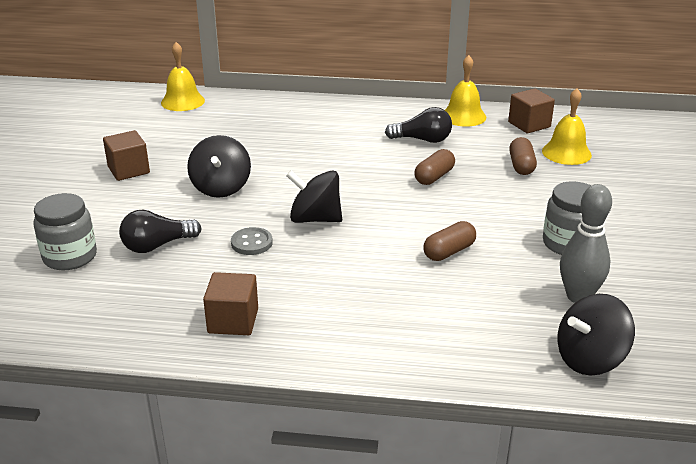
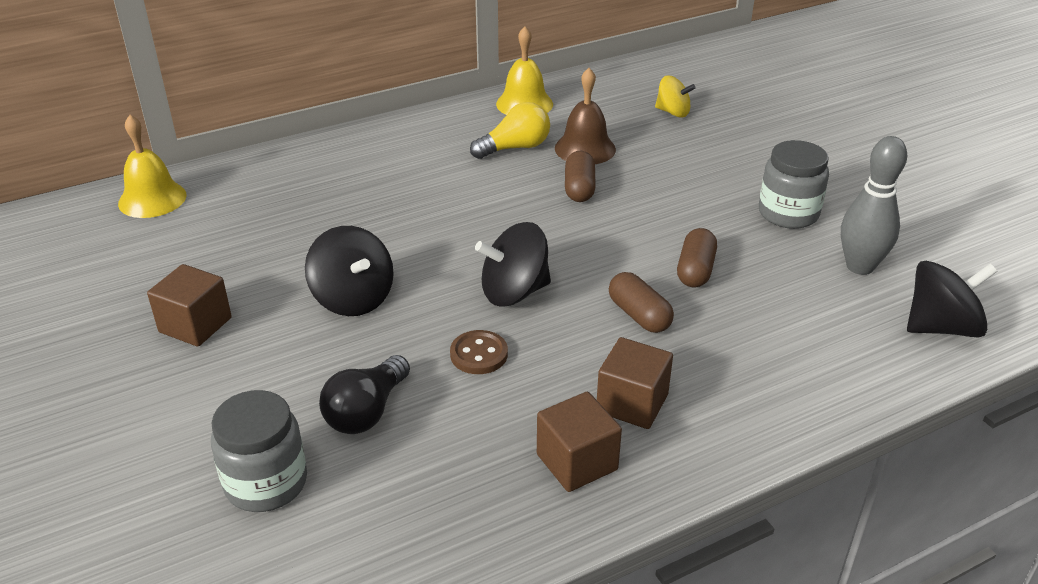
camera: 35 degrees left, 5 degrees up
grey button [231,227,273,255] -> brown button [450,330,508,374]
black light bulb [385,107,452,143] -> yellow light bulb [470,102,550,159]
brown cube [508,88,555,133] -> brown cube moved to [597,337,673,429]
brown capsule [509,137,537,175] -> brown capsule moved to [609,272,674,333]
yellow bell [542,88,592,165] -> yellow spinning top [655,75,696,118]
black spinning top [557,294,635,376] -> black spinning top turned 135 degrees counterclockwise [907,261,998,338]
none -> brown bell [555,68,616,164]

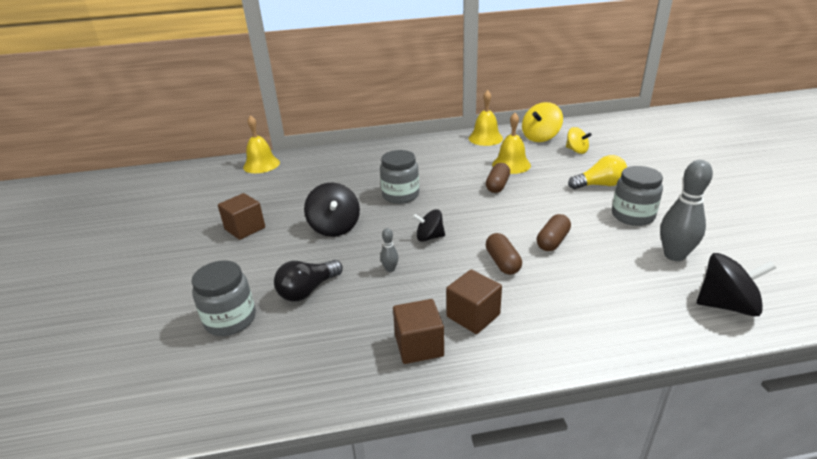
camera: 20 degrees right, 5 degrees down
brown button [450,330,508,374] -> grey bowling pin [380,228,399,272]
yellow light bulb [470,102,550,159] -> yellow light bulb moved to [568,155,627,189]
black spinning top [475,222,551,306] -> black spinning top [413,209,445,242], size x0.65
brown bell [555,68,616,164] -> yellow bell [492,113,531,174]
none -> grey jar [380,150,419,204]
none -> yellow spinning top [522,102,563,142]

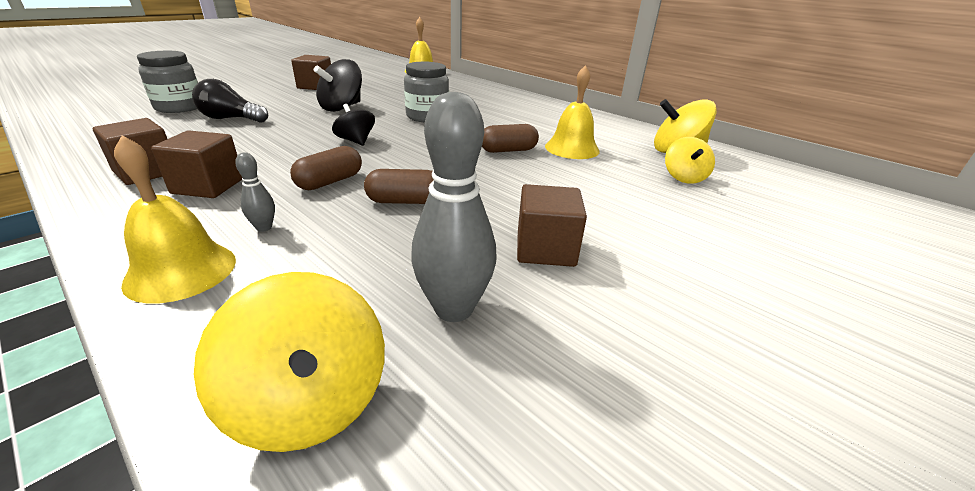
camera: 50 degrees right, 0 degrees up
grey bowling pin [380,228,399,272] -> grey bowling pin moved to [235,153,275,232]
yellow bell [469,90,503,146] -> yellow bell moved to [114,135,236,304]
yellow light bulb [568,155,627,189] -> none
grey jar [612,166,663,226] -> brown cube [517,184,587,267]
black spinning top [697,253,776,317] -> yellow spinning top [194,272,385,452]

